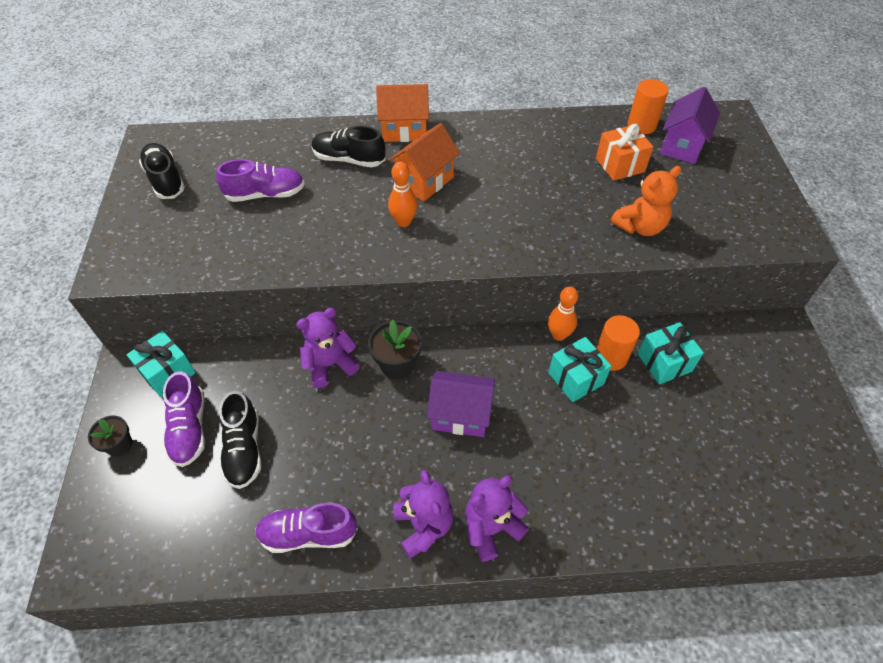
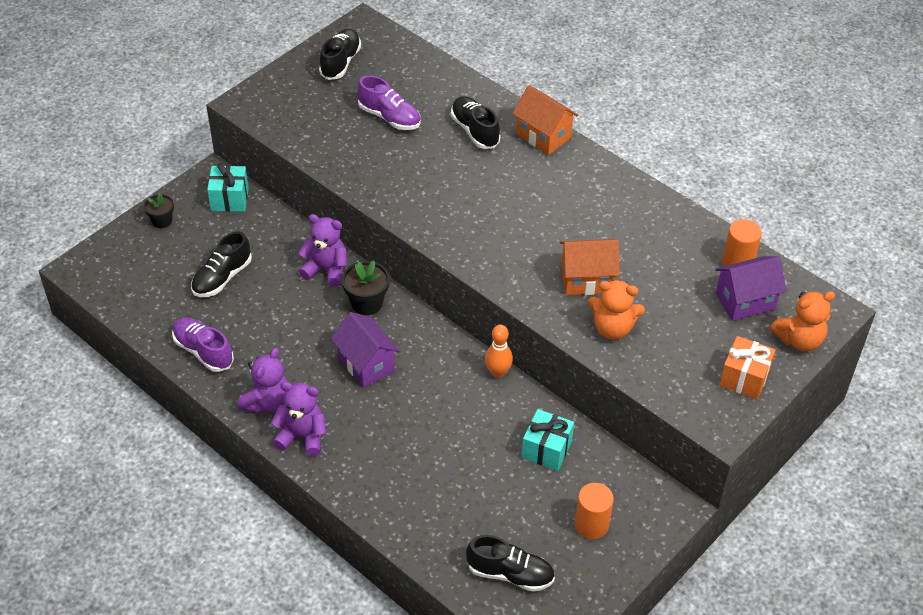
camera: 45 degrees right, 5 degrees down
purple shoe [163,371,205,467] -> none
orange bowling pin [388,162,417,227] -> none
orange house [389,123,460,202] -> orange house moved to [560,239,620,295]
turquoise gift [548,337,612,402] -> none
orange gift [596,124,653,181] -> orange gift moved to [719,336,776,399]
orange cylinder [596,315,640,371] -> orange cylinder moved to [575,483,614,539]
none -> black shoe [466,535,555,592]
none -> orange teddy bear [770,291,835,351]

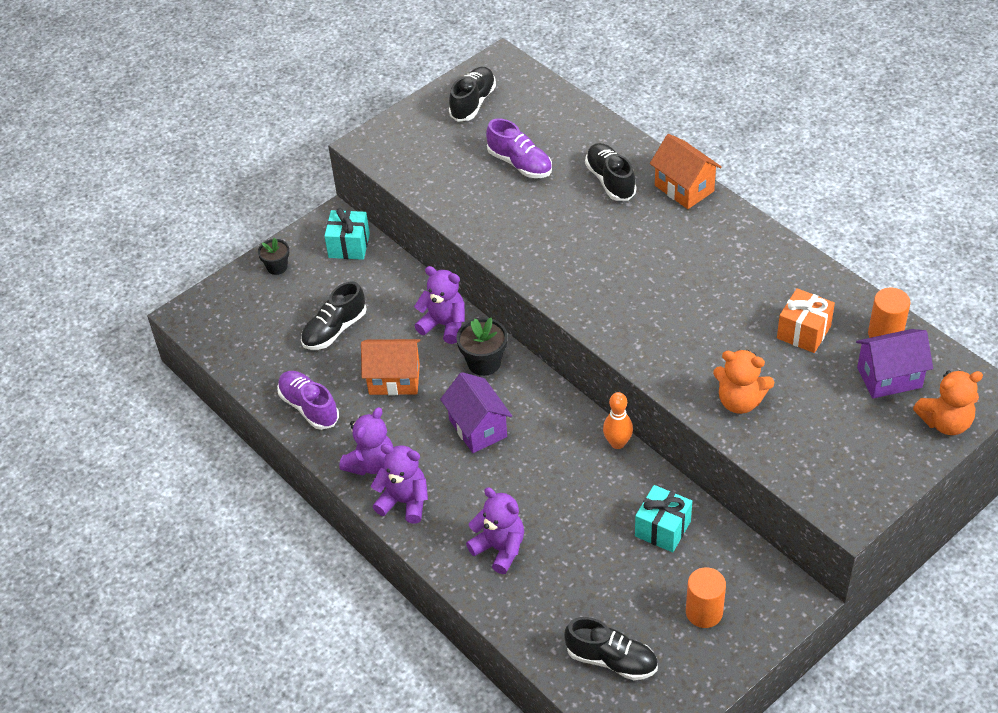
camera: 10 degrees right, 0 degrees up
orange house [560,239,620,295] -> orange house moved to [361,339,420,395]
orange gift [719,336,776,399] -> orange gift moved to [777,288,835,353]
none -> purple teddy bear [466,487,524,574]

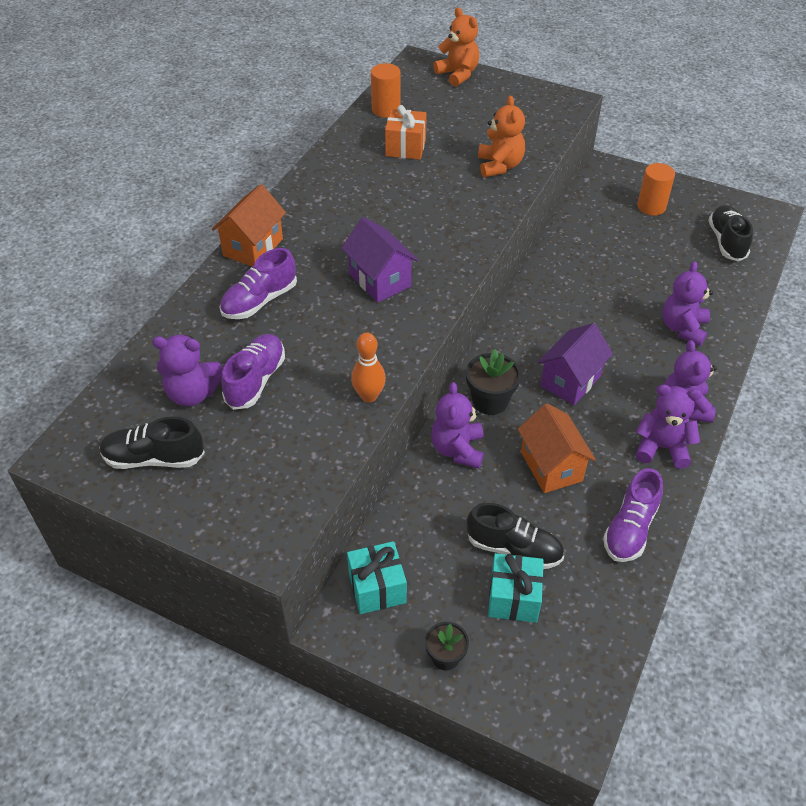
camera: 115 degrees left, 0 degrees up
black shoe [585,143,636,201] -> purple shoe [220,248,297,319]
orange bowling pin [603,392,633,449] -> orange bowling pin moved to [351,332,386,403]
turquoise gift [635,485,692,552] -> turquoise gift moved to [488,553,544,623]
purple house [856,329,933,398] -> purple house moved to [341,217,418,303]
none -> purple teddy bear [152,335,223,406]

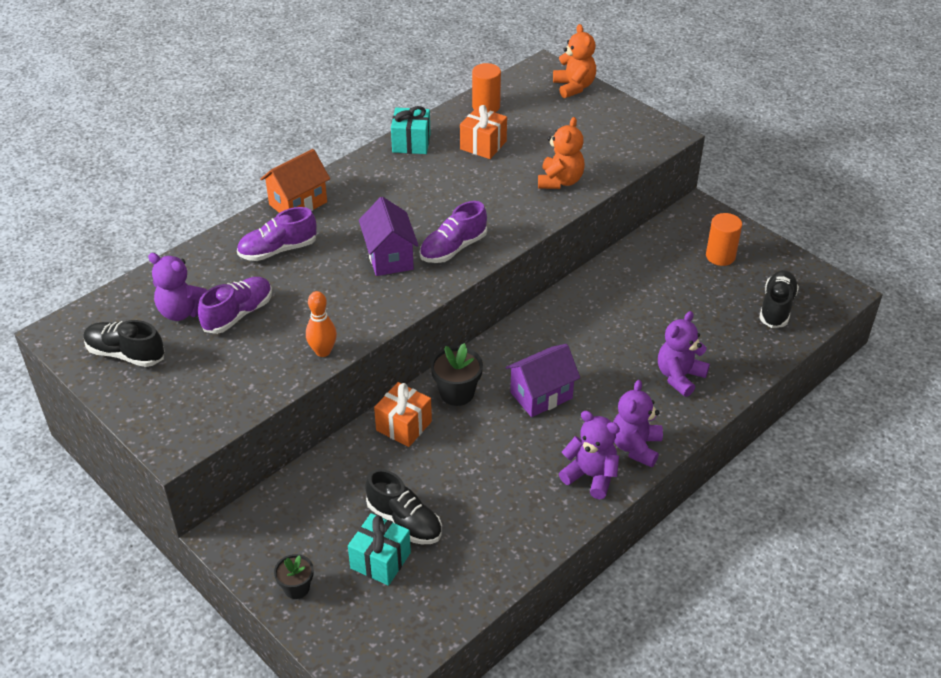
camera: 20 degrees right, 5 degrees down
turquoise gift [347,541,407,614] -> turquoise gift moved to [391,106,431,154]
purple teddy bear [431,382,484,468] -> orange gift [374,382,432,447]
orange house [518,404,596,493] -> none
purple shoe [603,468,663,562] -> purple shoe moved to [420,201,487,263]

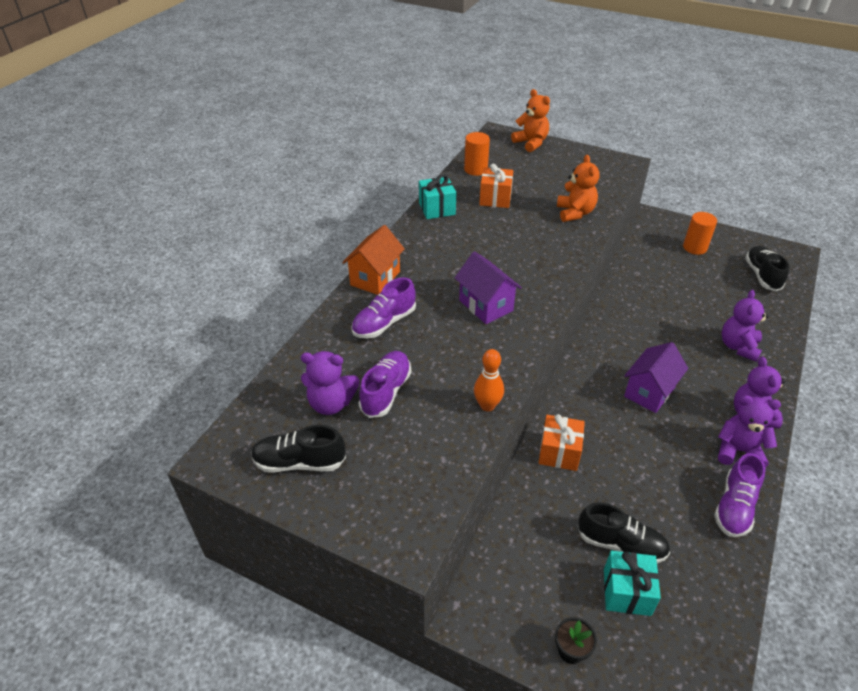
camera: 20 degrees left, 0 degrees up
purple shoe [420,201,487,263] -> purple shoe moved to [714,453,765,537]
black flower pot [431,343,483,406] -> none

